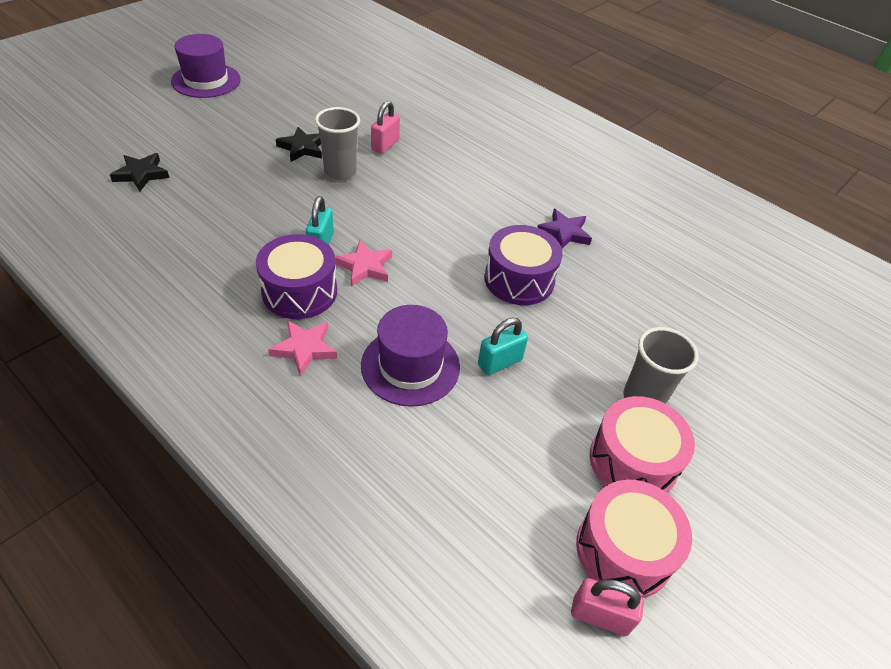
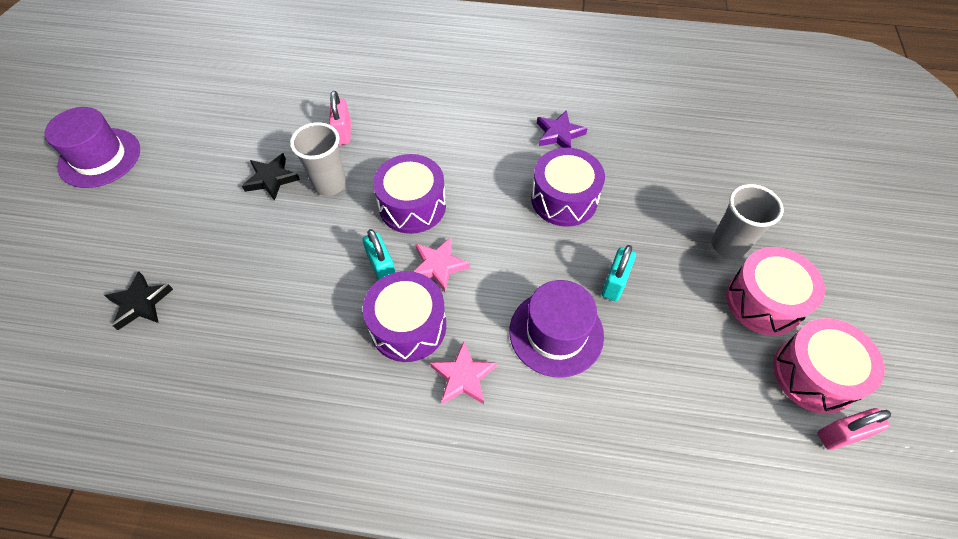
camera: 30 degrees left, 10 degrees up
none -> purple drum [373,154,446,234]

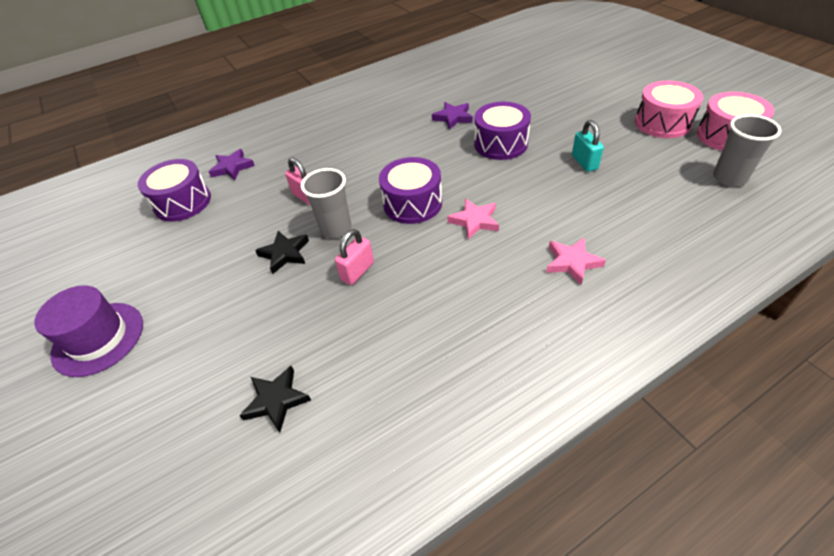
camera: 35 degrees left, 10 degrees down
turquoise padlock [362,229,395,280] -> none
purple drum [363,271,446,362] -> purple drum moved to [138,159,211,222]
purple hat [509,280,604,378] -> none
grey cup [712,184,783,259] -> grey cup moved to [713,114,781,187]
pink padlock [818,408,891,450] -> pink padlock moved to [335,229,374,285]
none -> purple star [209,149,255,180]

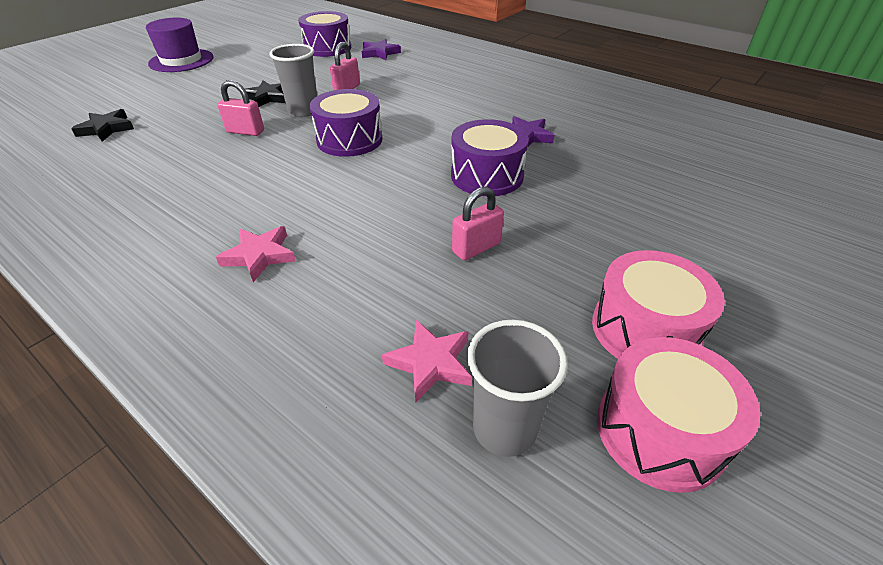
camera: 65 degrees right, 5 degrees down
pink star [448,199,499,239] -> pink star moved to [382,320,472,403]
turquoise padlock [572,120,604,172] -> pink padlock [452,186,504,261]

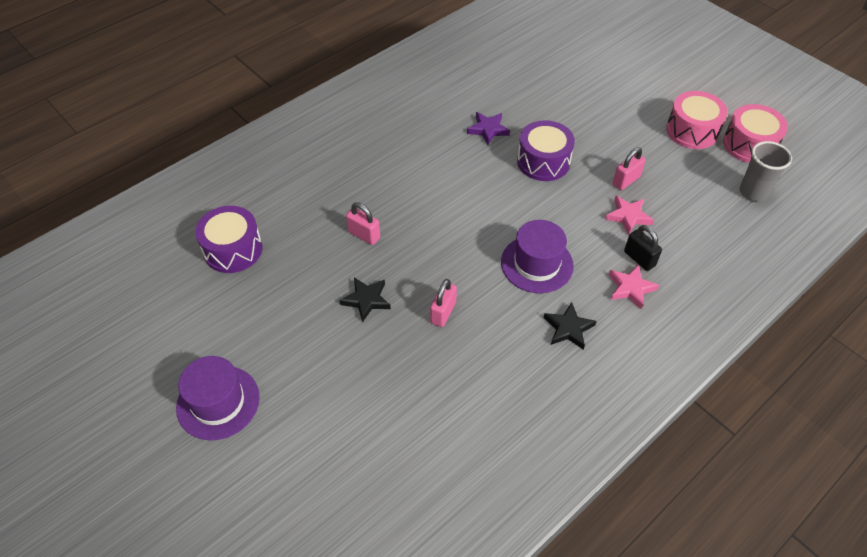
camera: 80 degrees left, 10 degrees up
black star [71,109,134,142] -> black star moved to [544,302,597,350]
grey cup [269,44,317,117] -> none
purple drum [310,89,383,157] -> none
purple star [362,39,401,60] -> none
pink star [382,320,472,403] -> pink star moved to [605,196,654,235]
pink padlock [452,186,504,261] -> pink padlock turned 75 degrees clockwise [613,147,646,190]
none -> purple hat [501,220,574,293]
none -> black padlock [624,225,662,271]

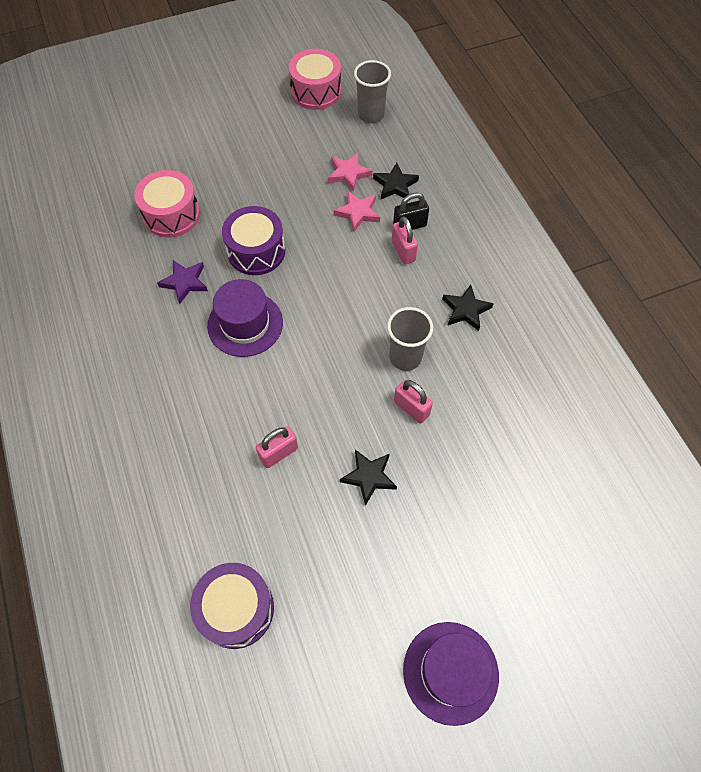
camera: 70 degrees left, 10 degrees up
purple hat [501,220,574,293] -> purple hat moved to [207,279,283,357]
pink star [609,264,659,309] -> pink star moved to [328,153,372,192]
pink padlock [613,147,646,190] -> pink padlock moved to [392,216,418,264]
pink drum [666,91,728,149] -> pink drum moved to [134,170,200,237]
none -> black star [373,162,419,199]
none -> grey cup [387,307,433,371]

